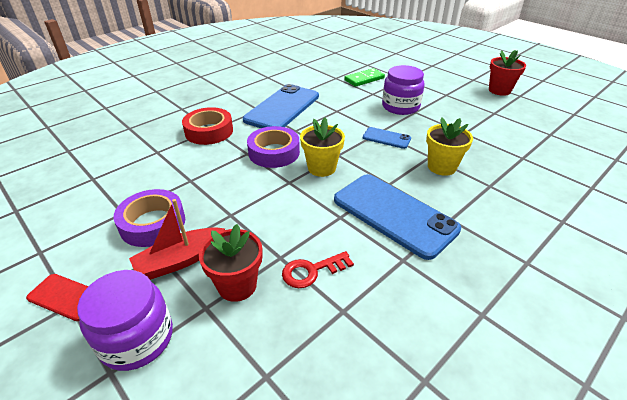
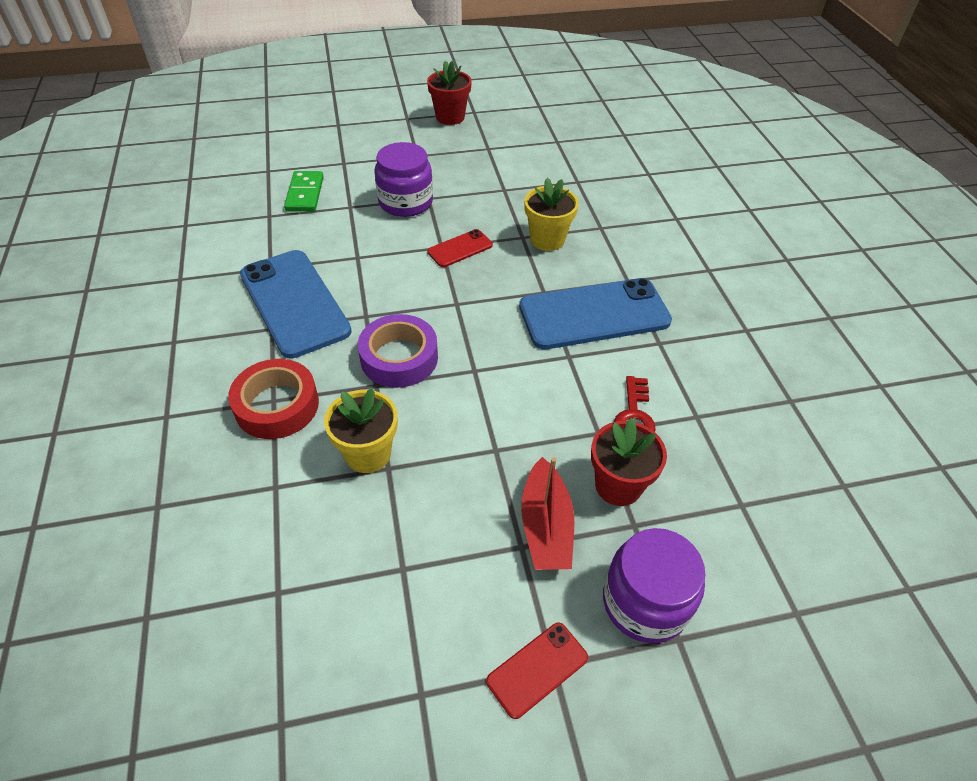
camera: 60 degrees left, 10 degrees up
purple tape [113,189,185,247] -> none
yellow flower pot [300,118,345,177] -> yellow flower pot moved to [324,388,398,473]
blue phone [363,127,411,149] -> red phone [427,229,493,267]

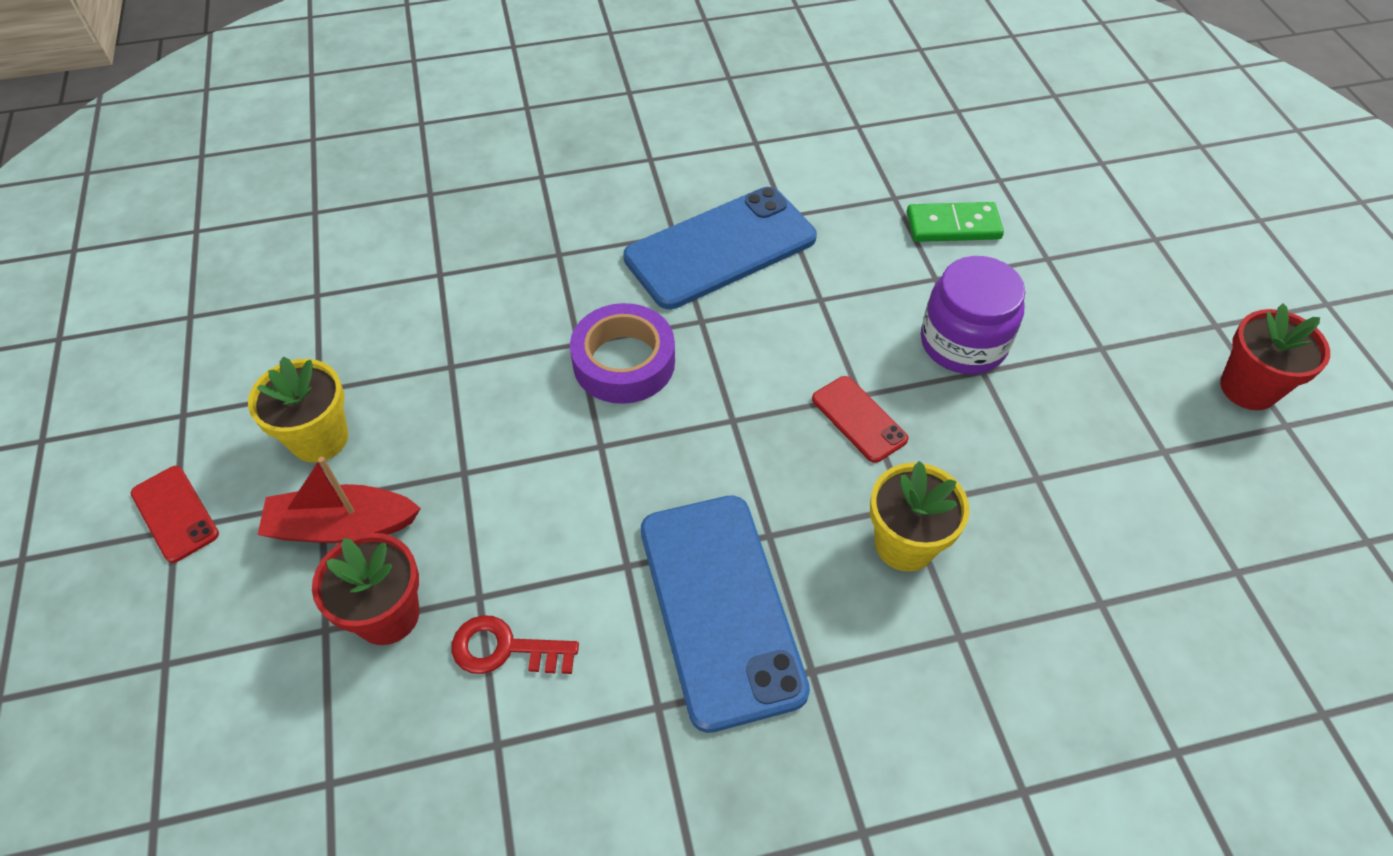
camera: 90 degrees right, 5 degrees up
red tape [228,359,319,439] -> none
yellow flower pot [324,388,398,473] -> yellow flower pot moved to [248,357,348,463]
purple jar [603,528,705,643] -> none

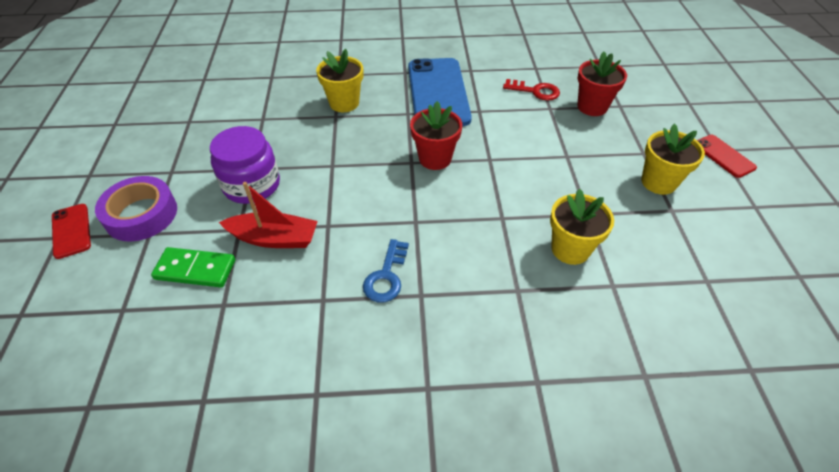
camera: 170 degrees left, 5 degrees down
red boat [257,457,421,543] -> red boat moved to [219,182,318,248]
purple tape [570,303,675,404] -> purple tape moved to [95,176,177,242]
blue phone [623,187,817,309] -> blue key [363,239,409,302]
red phone [812,376,909,463] -> red phone moved to [52,204,91,259]
red flower pot [1220,303,1330,410] -> red flower pot moved to [410,101,462,170]
none -> yellow flower pot [550,189,614,265]

